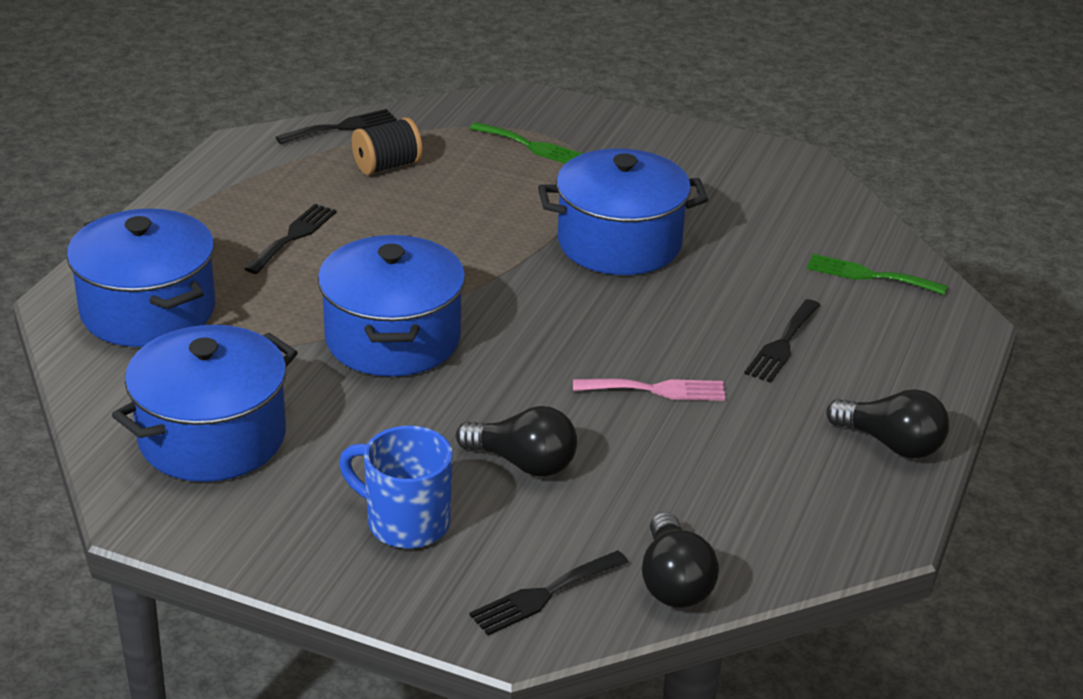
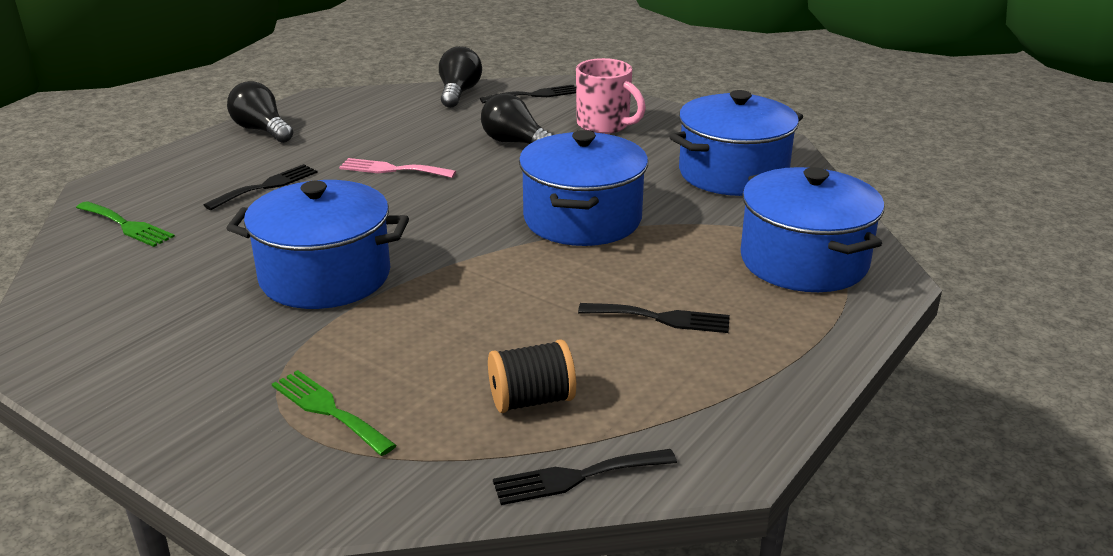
camera: 165 degrees left, 5 degrees down
black fork [244,204,337,274] -> black fork turned 120 degrees counterclockwise [578,303,730,333]
blue mug [339,426,453,549] -> pink mug [576,58,646,134]

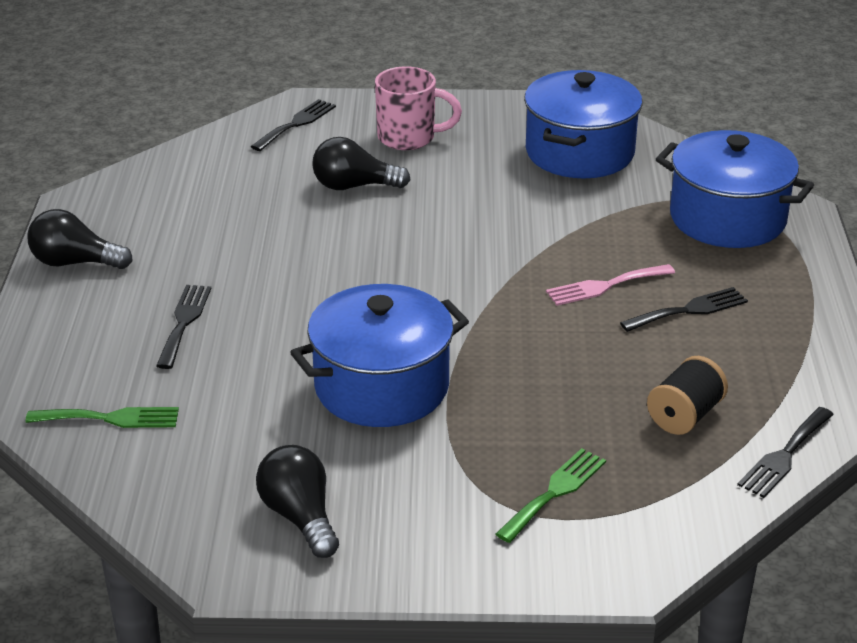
camera: 35 degrees left, 5 degrees up
green fork [272,370,397,456] -> green fork turned 120 degrees clockwise [496,448,606,543]
pink fork [339,158,456,178] -> pink fork moved to [546,264,675,306]
black light bulb [439,46,482,108] -> black light bulb moved to [256,445,339,558]
blue pot [519,130,648,246] -> none

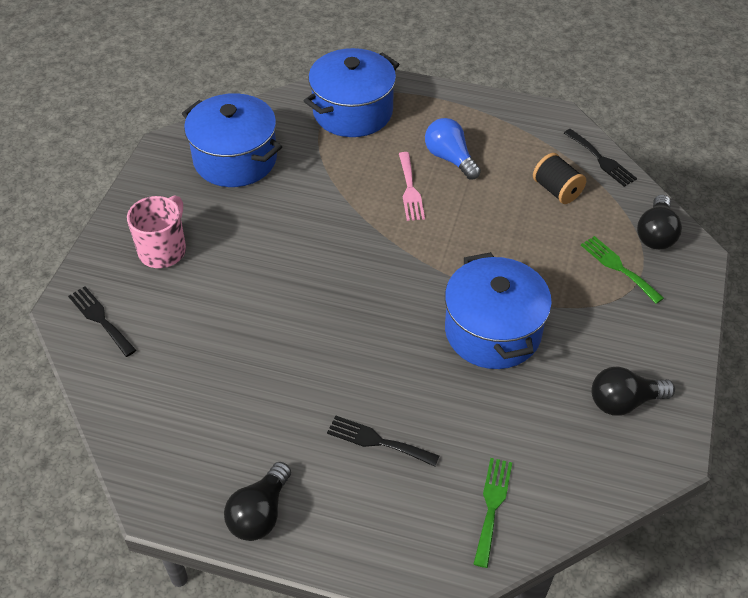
camera: 75 degrees left, 15 degrees up
black light bulb [312,137,411,190] -> black light bulb moved to [637,195,682,250]
black fork [620,287,748,332] -> blue light bulb [425,118,481,180]

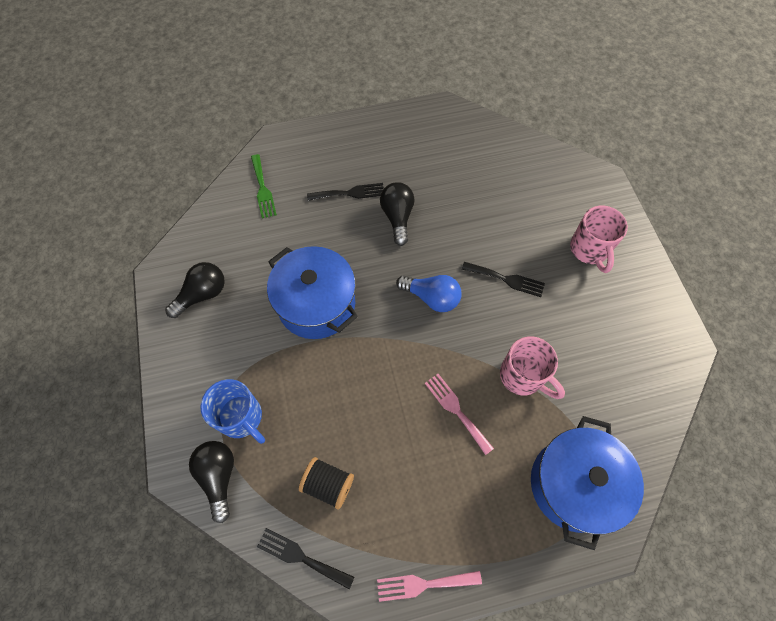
camera: 150 degrees right, 15 degrees up
black fork [68,286,136,357] -> black fork moved to [462,262,545,297]
blue pot [182,93,282,187] -> none
black light bulb [224,462,291,541] -> black light bulb moved to [380,182,415,246]
blue light bulb [425,118,481,180] -> blue light bulb moved to [396,275,462,312]
green fork [581,236,664,304] -> blue mug [200,379,265,444]
none -> pink fork [377,571,482,602]
none -> pink mug [500,336,565,399]

